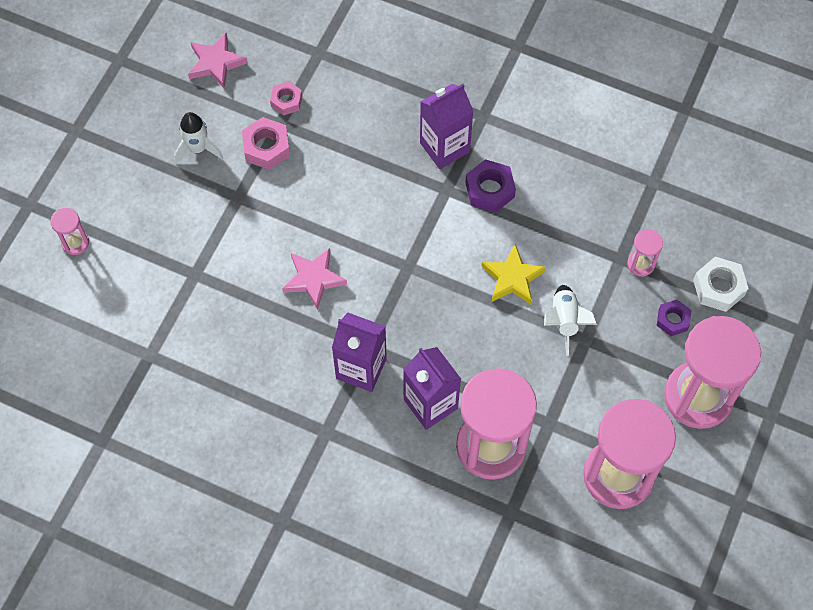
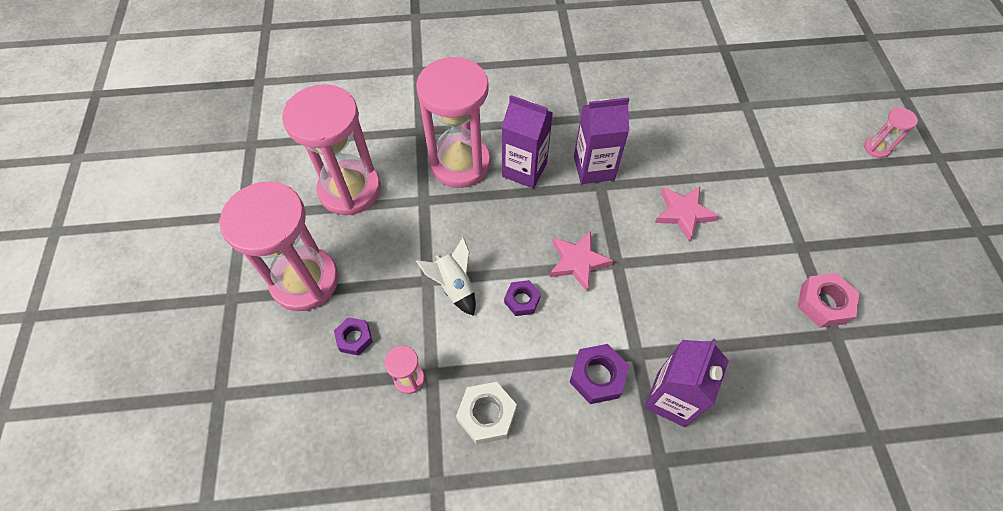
camera: 150 degrees right, 5 degrees down
white rocket [174,112,223,164] -> none
pink star [188,33,248,89] -> pink star moved to [550,231,613,291]
pink nut [270,81,302,116] -> none
yellow star [481,244,546,305] -> purple nut [504,280,541,316]
white nut [693,257,749,312] -> white nut moved to [456,382,517,444]

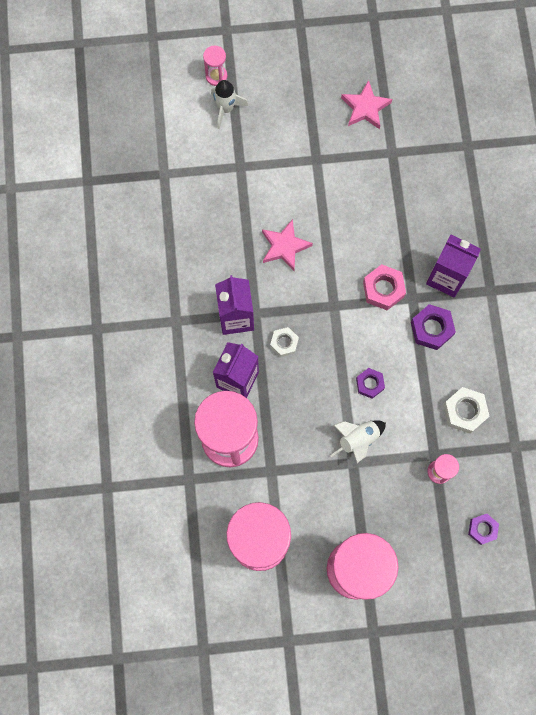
camera: 90 degrees left, 15 degrees up
purple nut [334,317,373,356] -> purple nut moved to [468,514,499,545]
pink star [550,231,613,291] -> pink star moved to [341,80,392,129]
pink nut [797,273,859,328] -> pink nut moved to [363,264,406,310]
none -> white rocket [211,80,249,129]
none -> white nut [270,327,299,357]

